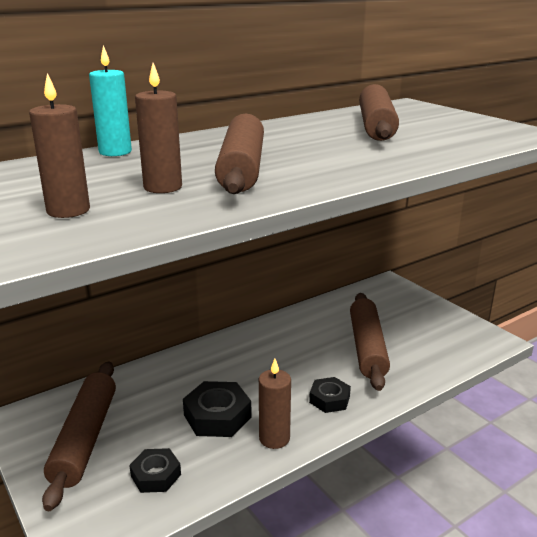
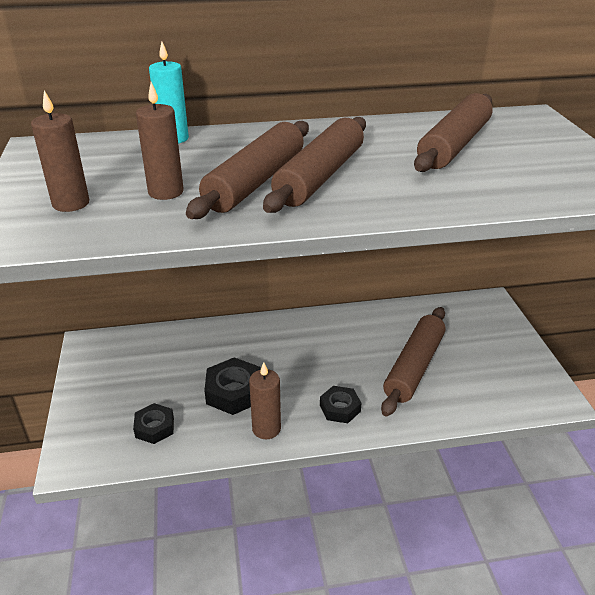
camera: 25 degrees right, 10 degrees up
brown rolling pin [42,361,116,511] -> brown rolling pin moved to [263,117,366,213]

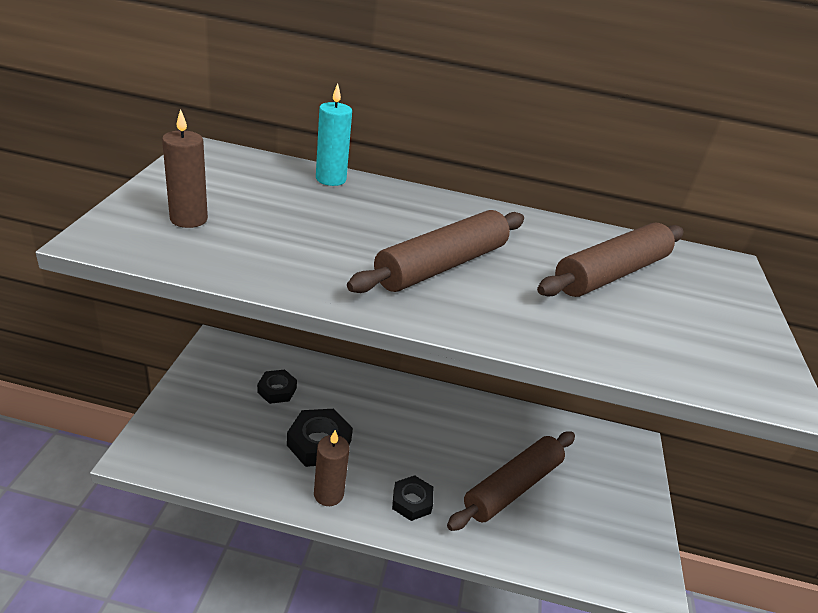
camera: 15 degrees right, 0 degrees up
black nut [133,403,174,444] -> black nut moved to [257,370,297,404]
brown candle [136,82,184,200] -> none
brown rolling pin [186,121,309,219] -> none

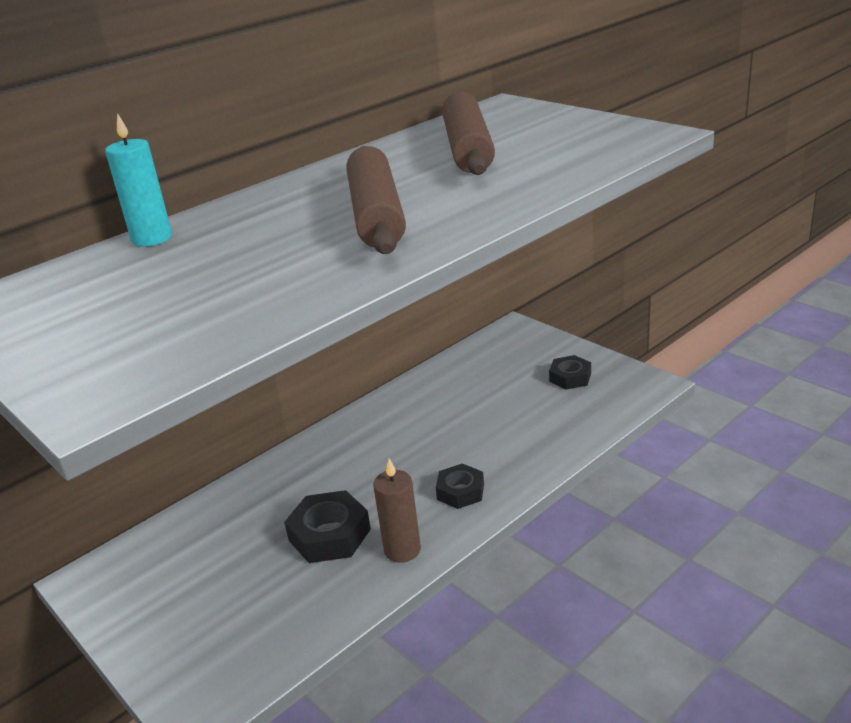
camera: 45 degrees left, 5 degrees down
brown candle [162,109,208,228] -> none
black nut [257,370,297,404] -> black nut moved to [549,355,591,390]
brown rolling pin [447,431,575,531] -> none

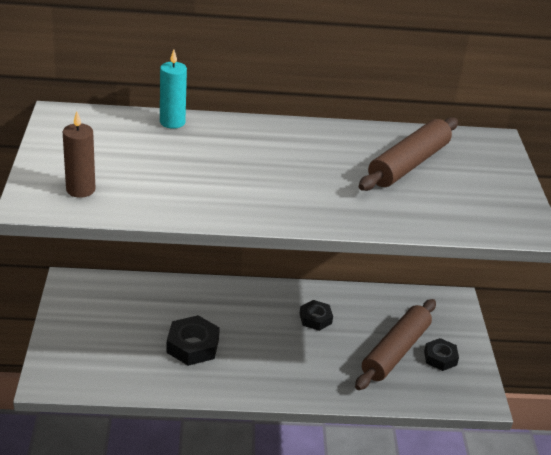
camera: 35 degrees right, 5 degrees up
brown rolling pin [347,146,406,254] -> brown rolling pin moved to [355,299,436,390]
brown candle [373,459,421,563] -> brown candle moved to [63,111,96,198]
black nut [436,463,484,509] -> black nut moved to [299,300,333,331]

